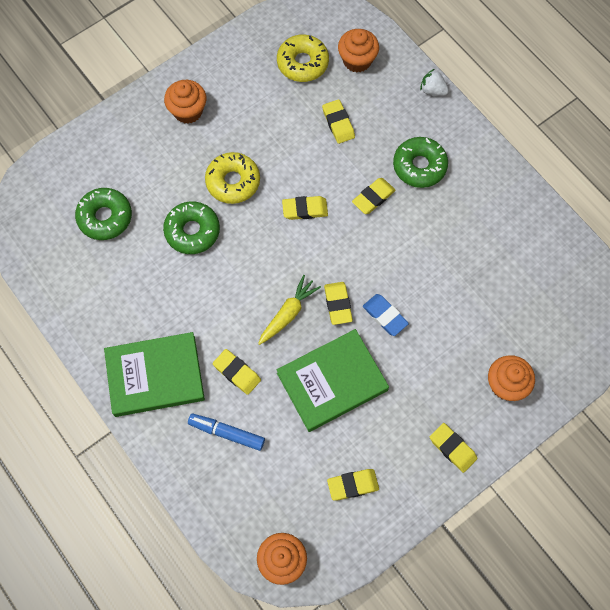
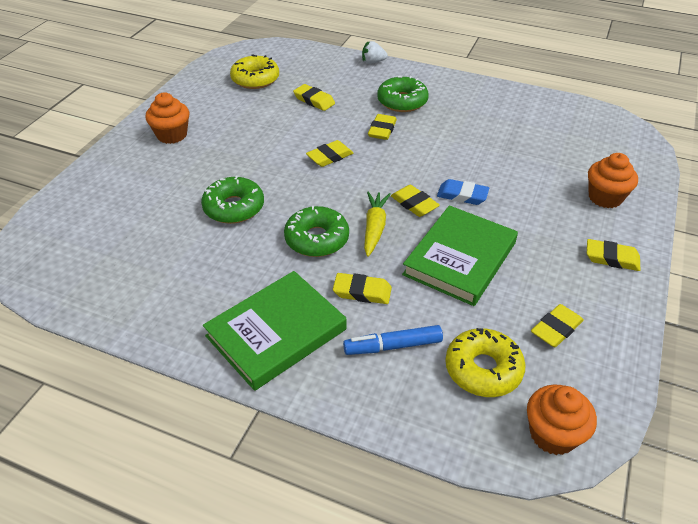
camera: 30 degrees left, 25 degrees down
green donut [75,188,132,240] -> green donut moved to [284,206,349,257]
yellow donut [205,152,260,204] -> yellow donut moved to [445,328,526,397]
orange cupcake [338,29,379,72] -> none

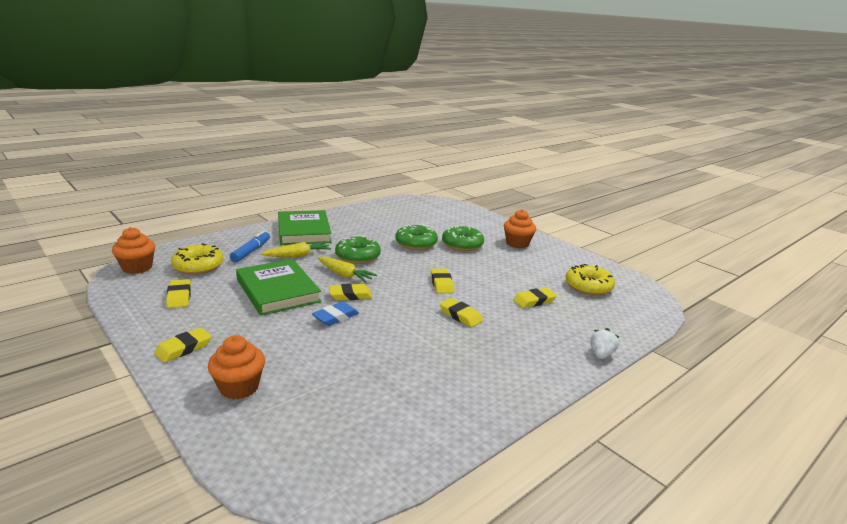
camera: 115 degrees right, 20 degrees down
yellow eraser [333,273,392,304] -> yellow carrot [261,242,331,257]
green donut [377,76,429,112] -> green donut moved to [442,225,484,251]

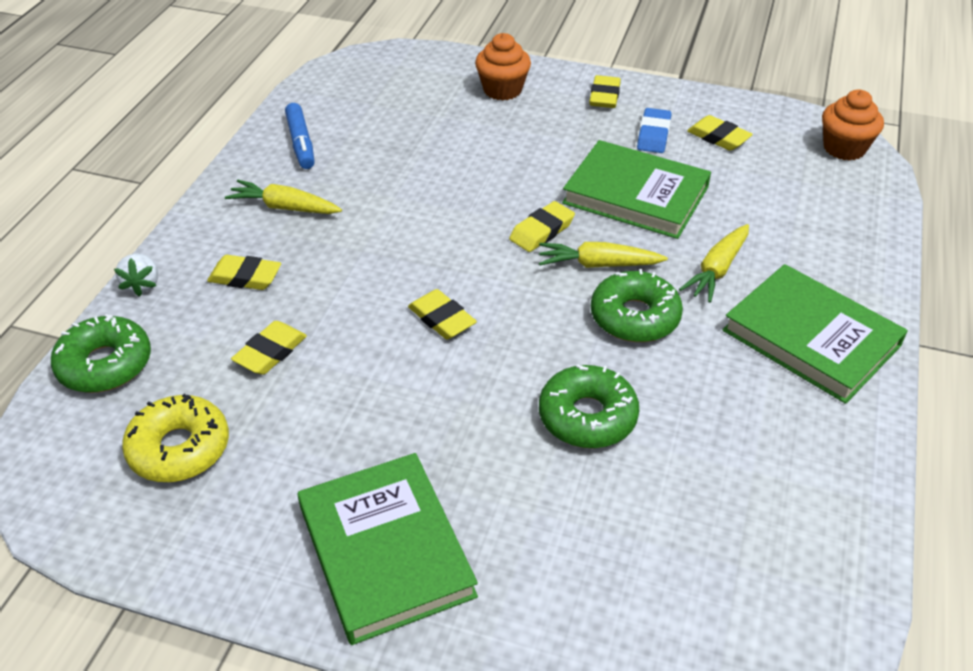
camera: 150 degrees right, 20 degrees up
yellow donut [171,243,223,275] -> none
blue marker [230,231,270,262] -> blue marker moved to [285,103,315,169]
blue eraser [312,302,359,326] -> blue eraser moved to [637,108,671,153]
yellow eraser [439,298,483,327] -> yellow eraser moved to [207,255,281,290]
green donut [442,225,484,251] -> green donut moved to [51,314,151,393]
orange cupcake [504,209,536,248] -> green book [298,453,478,645]
none -> yellow carrot [225,180,342,214]

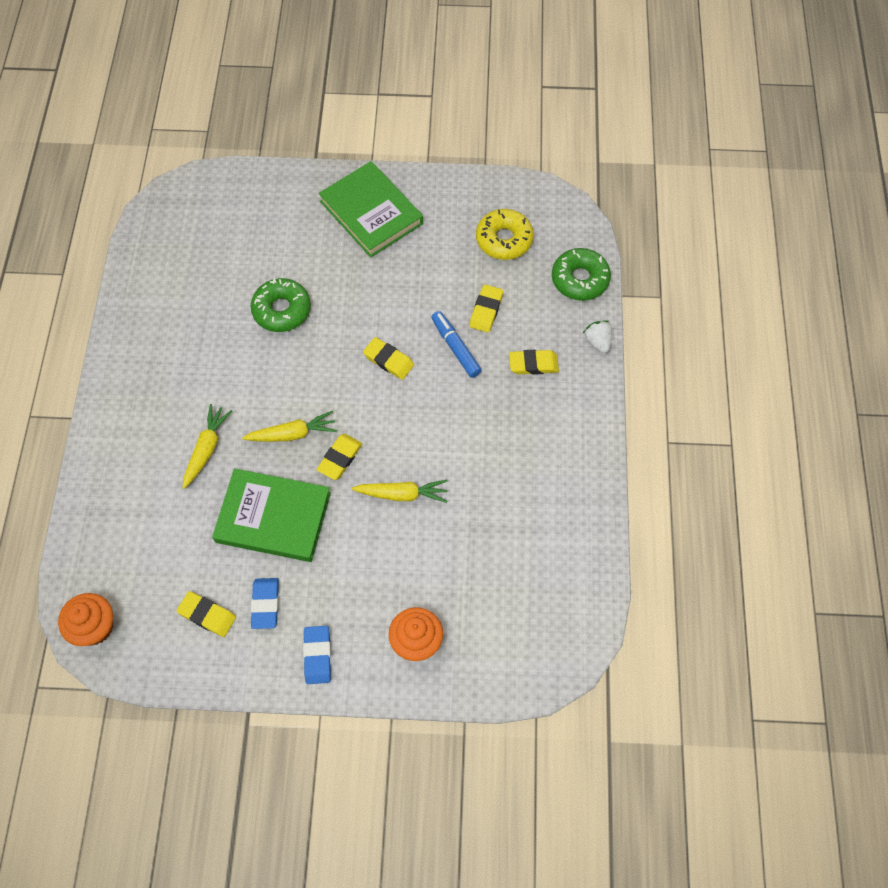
camera: 165 degrees right, 20 degrees up
yellow carrot [225,180,342,214] -> yellow carrot moved to [352,480,448,503]
blue marker [285,103,315,169] -> blue marker moved to [431,311,482,378]
yellow eraser [589,75,621,108] -> blue eraser [303,626,331,684]
green donut [591,269,683,342] -> none
green book [722,264,908,404] -> none

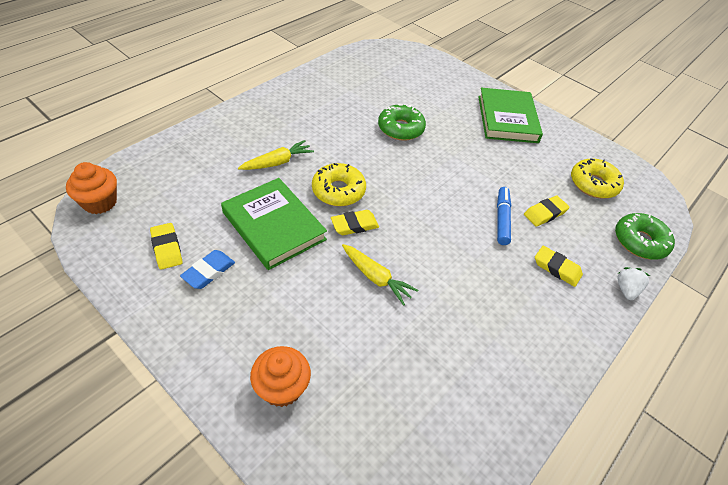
camera: 35 degrees right, 15 degrees down
yellow carrot [242,411,337,442] -> yellow donut [312,163,366,206]
blue eraser [303,626,331,684] -> none
yellow eraser [363,337,414,380] -> none

